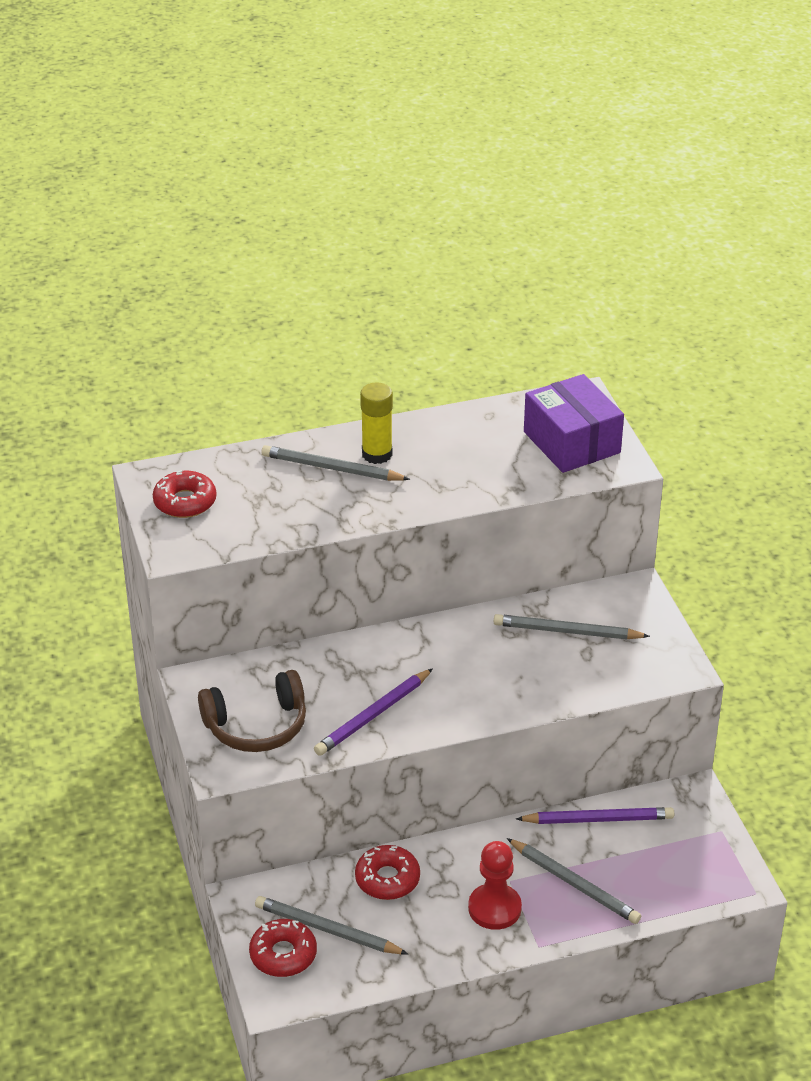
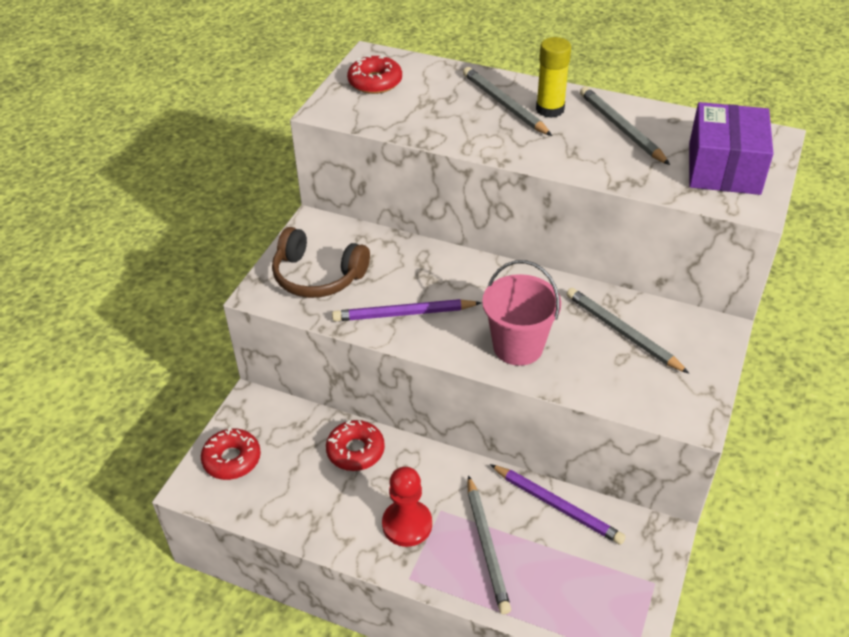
camera: 40 degrees right, 5 degrees up
grey pencil [255,896,408,954] -> grey pencil moved to [580,87,670,165]
none -> pink bucket [482,260,561,366]

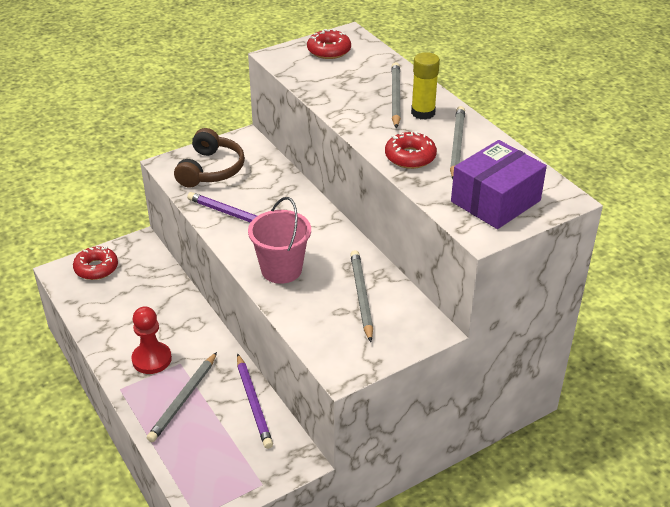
camera: 35 degrees right, 5 degrees down
brown headphones [272,227,370,298] -> brown headphones turned 135 degrees counterclockwise [174,128,245,188]
red donut [326,420,385,471] -> red donut moved to [385,132,437,169]

